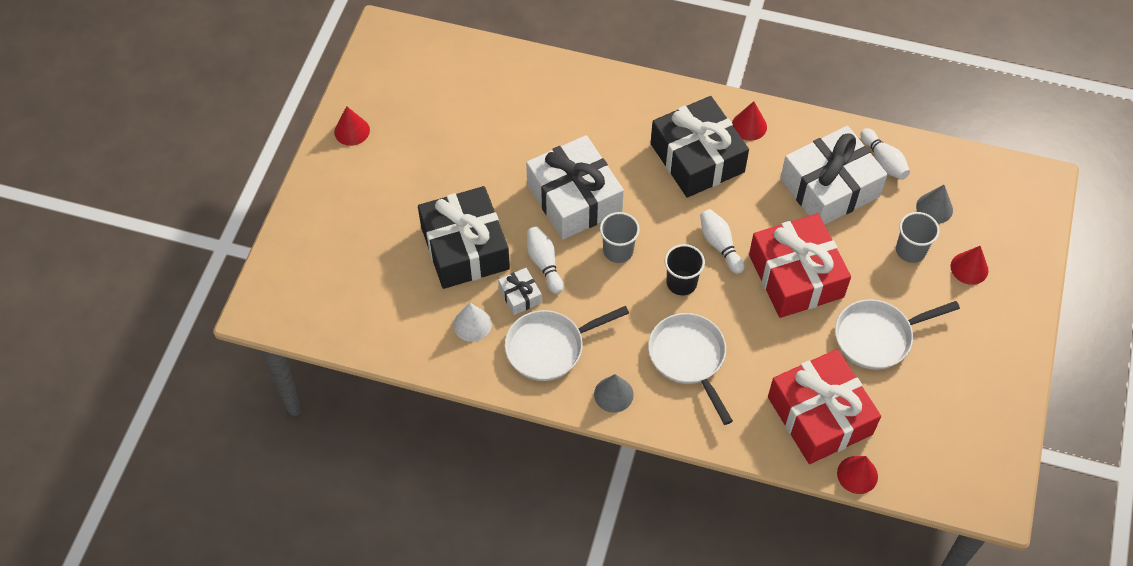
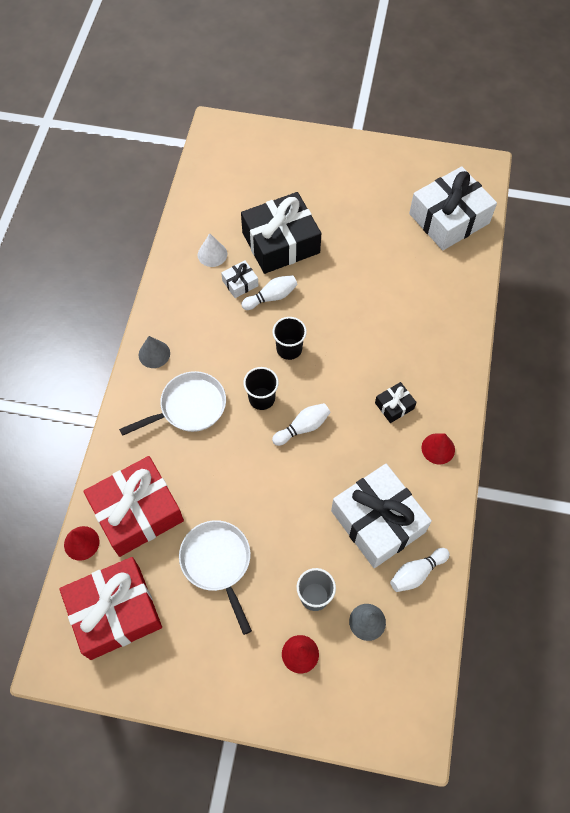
camera: 85 degrees right, 5 degrees up
red cone [334,106,370,146] -> none
white pan [505,306,629,381] -> none
white gift [526,135,624,240] -> white gift moved to [409,166,497,250]
grey cup [600,212,640,263] -> black cup [272,317,307,360]
black gift [651,96,749,198] -> black gift [375,382,417,423], size x0.44
red gift [749,214,851,318] -> red gift moved to [59,557,162,660]

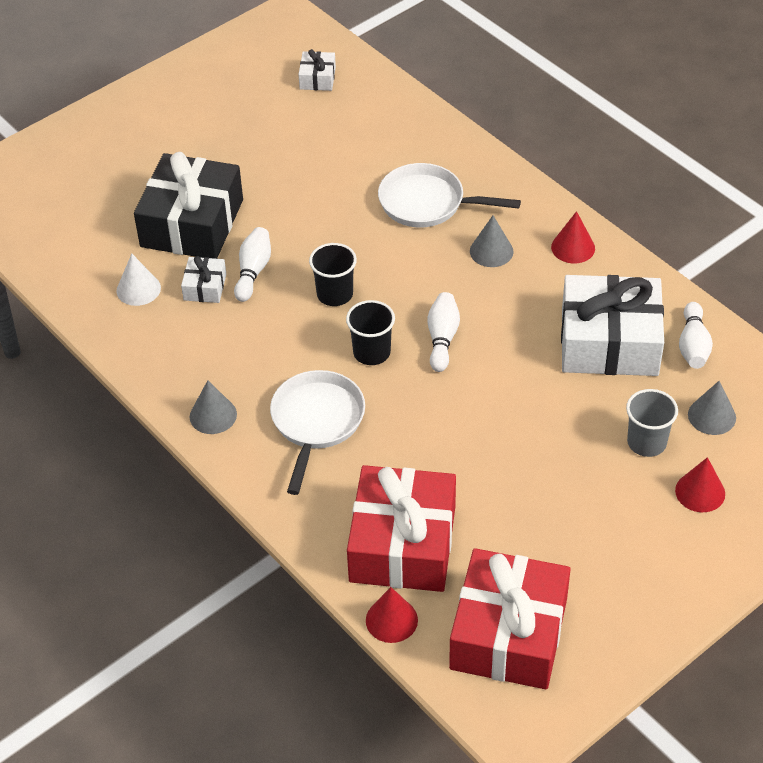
camera: 50 degrees left, 15 degrees down
white pan [179,520,252,635] -> white pan moved to [378,163,521,228]
black gift [375,382,417,423] -> grey cone [470,216,514,267]
white gift [409,166,497,250] -> white gift [298,49,336,91], size x0.44

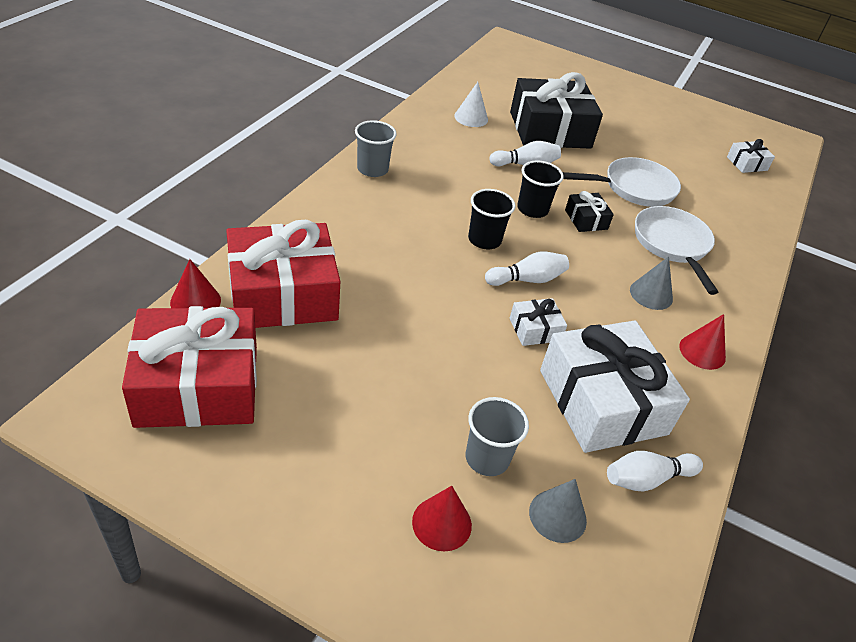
camera: 60 degrees right, 5 degrees down
white gift [181,256,226,303] -> white gift moved to [510,298,567,346]
grey cone [190,380,237,434] -> grey cup [355,120,397,177]
white pan [270,370,365,495] -> white pan moved to [563,157,681,207]
none -> black gift [565,191,614,232]

